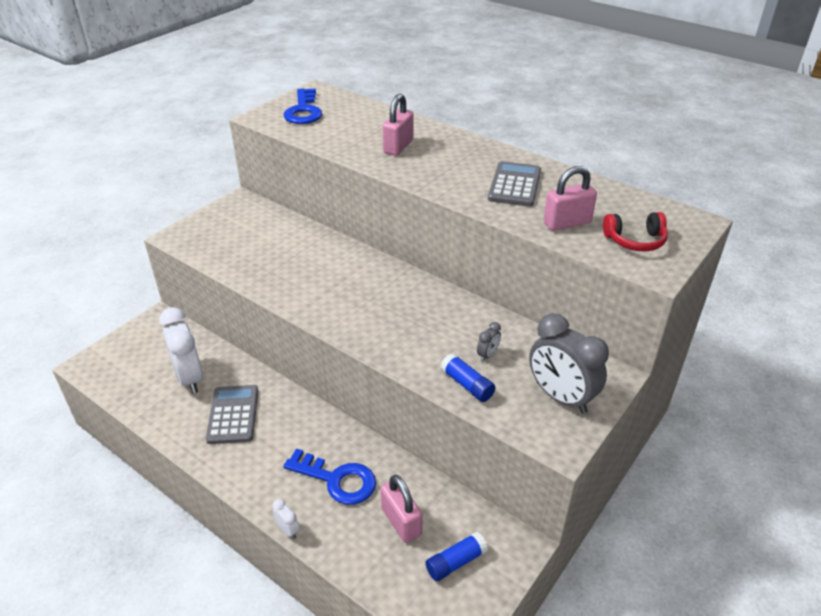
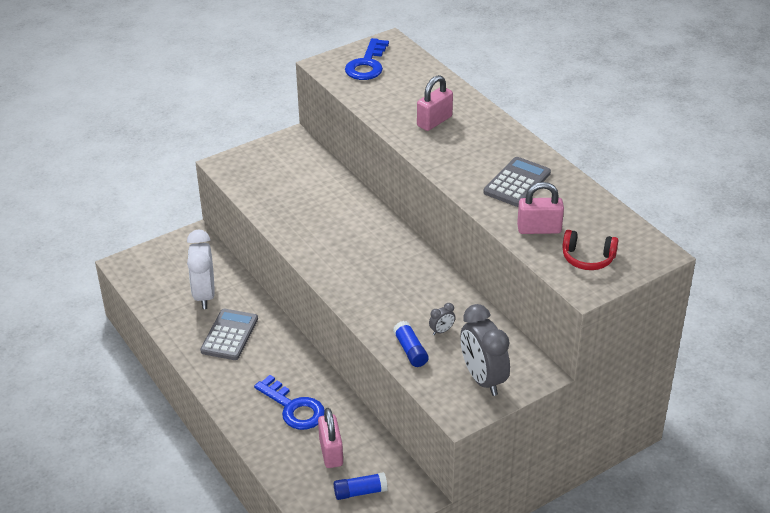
camera: 20 degrees right, 0 degrees up
white clock [273,499,300,539] -> none

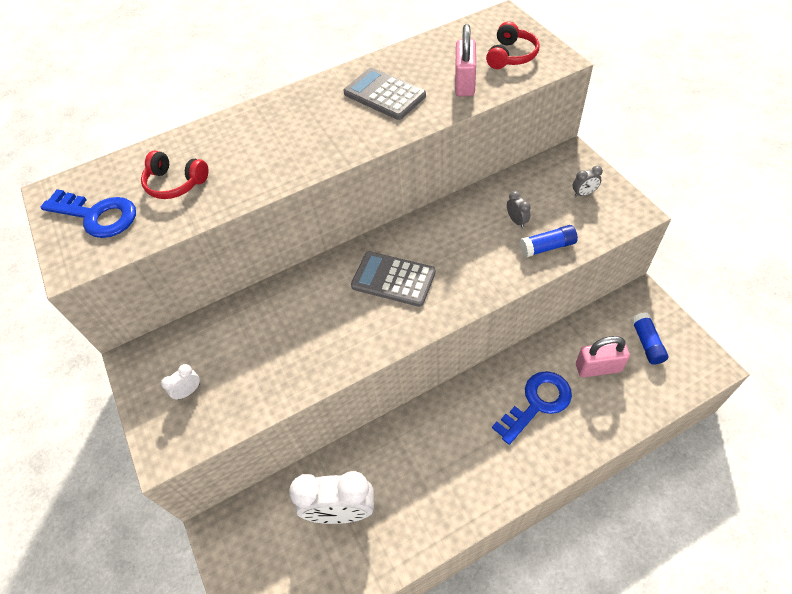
camera: 80 degrees left, 15 degrees up
grey calculator [200,309,258,360] -> grey calculator moved to [351,251,436,307]
pink padlock [417,75,453,131] -> none
grey clock [460,304,510,396] -> grey clock [573,166,603,197], size x0.42
none -> red headphones [141,151,208,199]
none -> white clock [161,364,200,400]

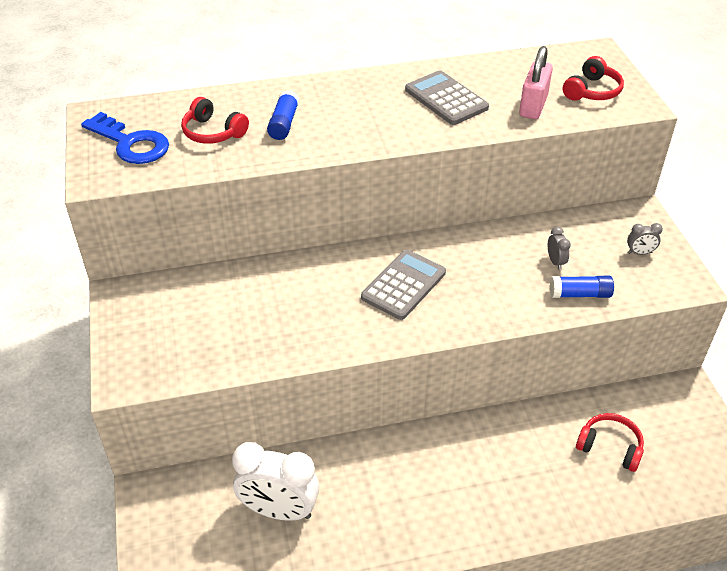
camera: 10 degrees right, 10 degrees down
white clock [161,364,200,400] -> none
grey calculator [351,251,436,307] -> grey calculator turned 90 degrees clockwise [361,250,446,320]
blue key [492,371,572,445] -> none
pink padlock [576,336,630,378] -> red headphones [576,413,644,472]
blue glue stick [631,312,669,365] -> blue glue stick moved to [267,90,299,140]

